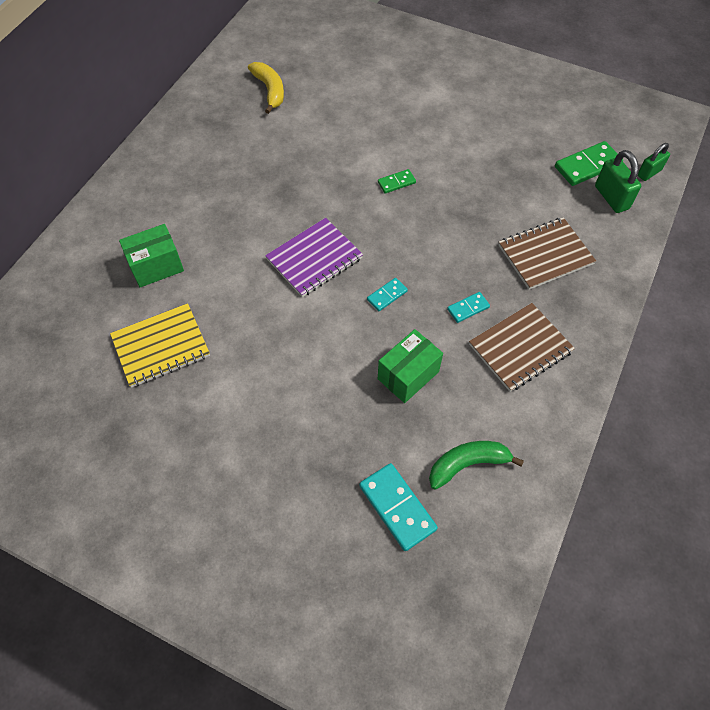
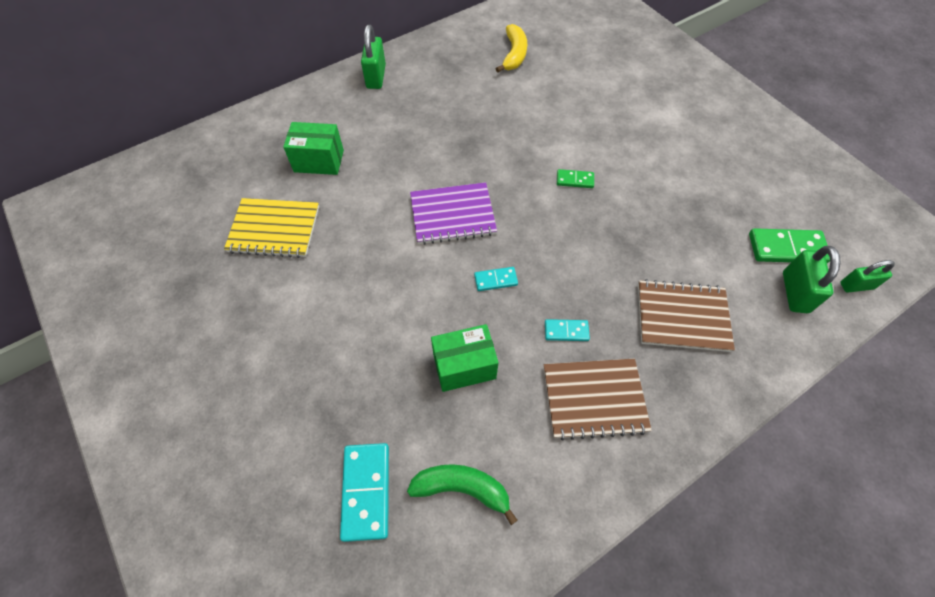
camera: 30 degrees right, 0 degrees up
none -> green padlock [361,25,386,89]

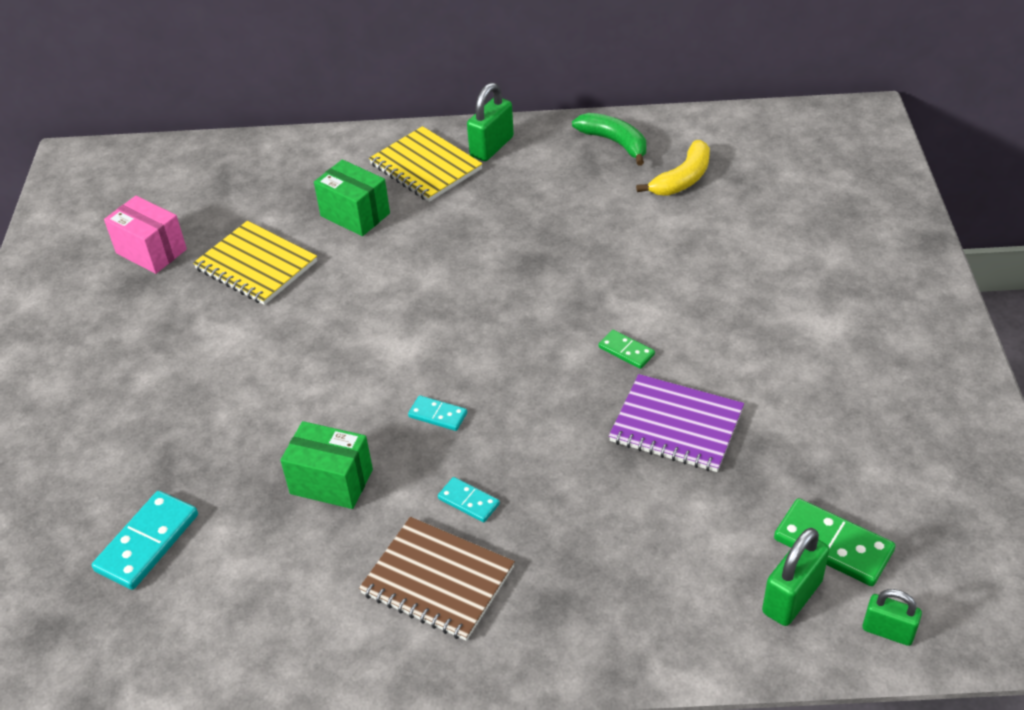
camera: 35 degrees right, 15 degrees down
green banana [407,464,518,525] -> green banana moved to [572,113,646,166]
purple notebook [410,182,497,245] -> purple notebook moved to [609,374,744,472]
brown notebook [638,279,735,352] -> none
none -> pink box [104,196,187,274]
none -> yellow notebook [369,126,483,202]

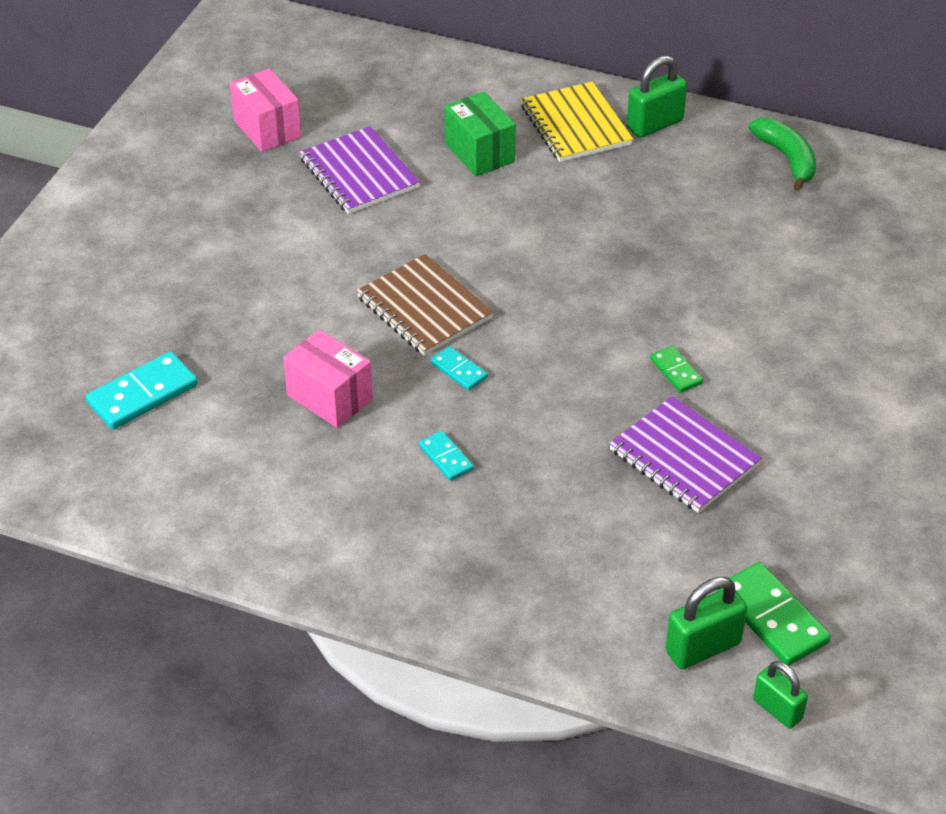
camera: 20 degrees right, 0 degrees up
yellow notebook [193,221,317,305] -> purple notebook [299,126,420,214]
green box [280,421,373,509] -> pink box [283,329,373,428]
brown notebook [359,517,515,641] -> brown notebook moved to [356,254,494,356]
yellow banana [636,140,710,196] -> none

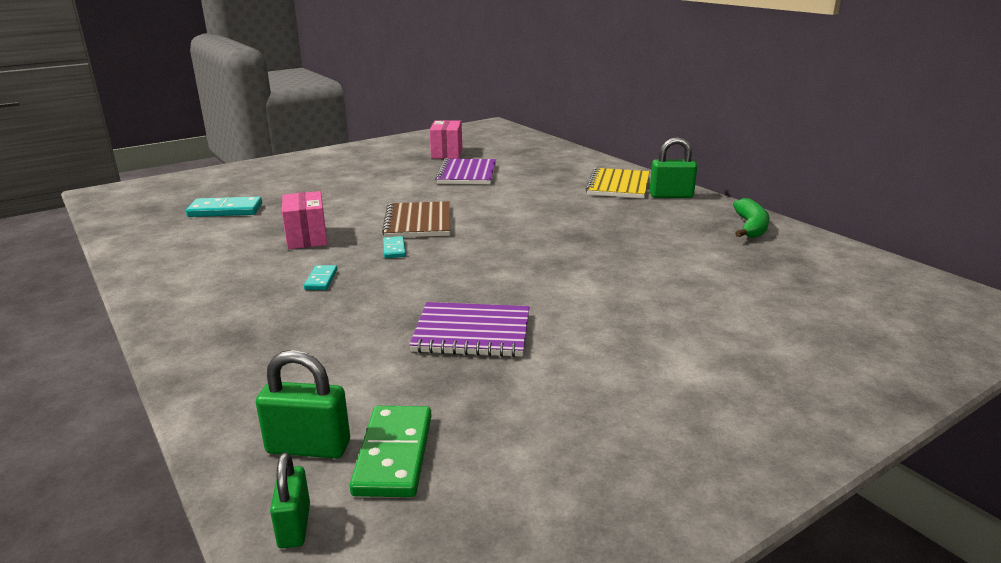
camera: 35 degrees right, 20 degrees down
green box [444,92,516,176] -> none
purple notebook [609,396,762,513] -> purple notebook turned 75 degrees counterclockwise [409,302,529,357]
green domino [650,346,703,393] -> none

